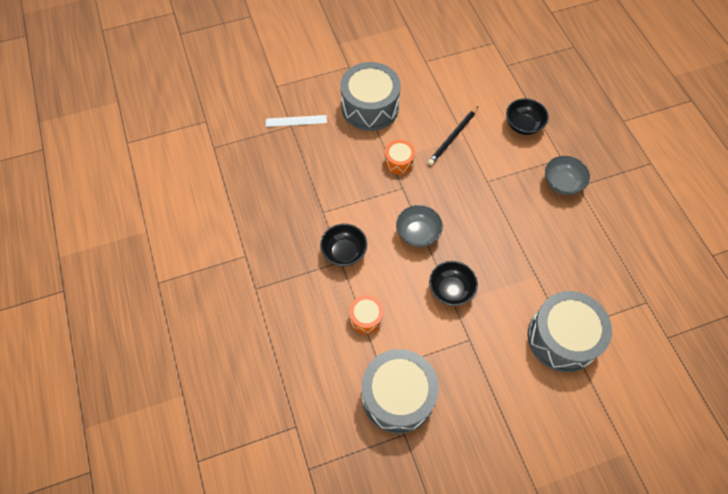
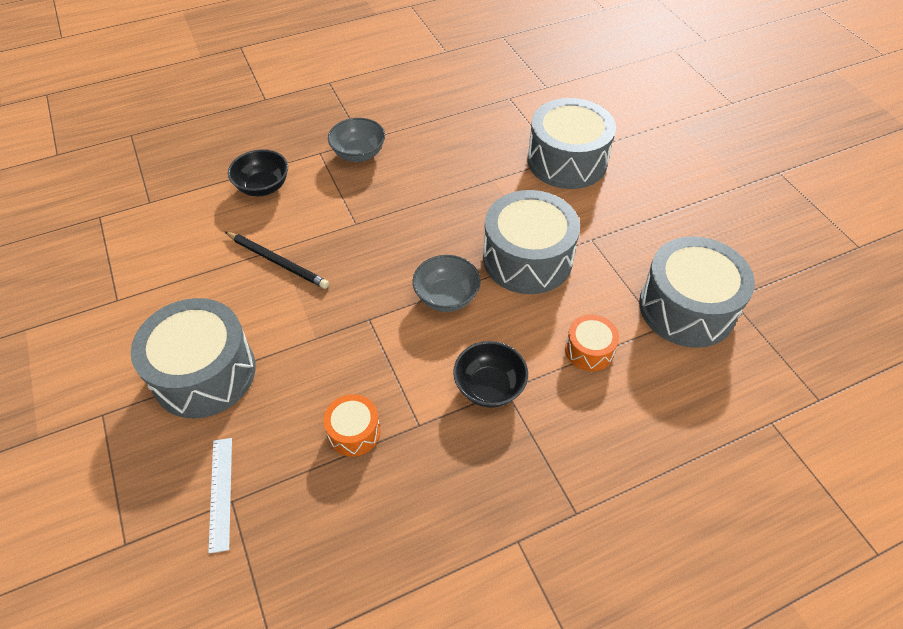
camera: 95 degrees left, 10 degrees down
orange drum [384,140,415,175] -> orange drum moved to [323,394,381,457]
black bowl [429,261,478,306] -> grey drum [483,190,580,294]

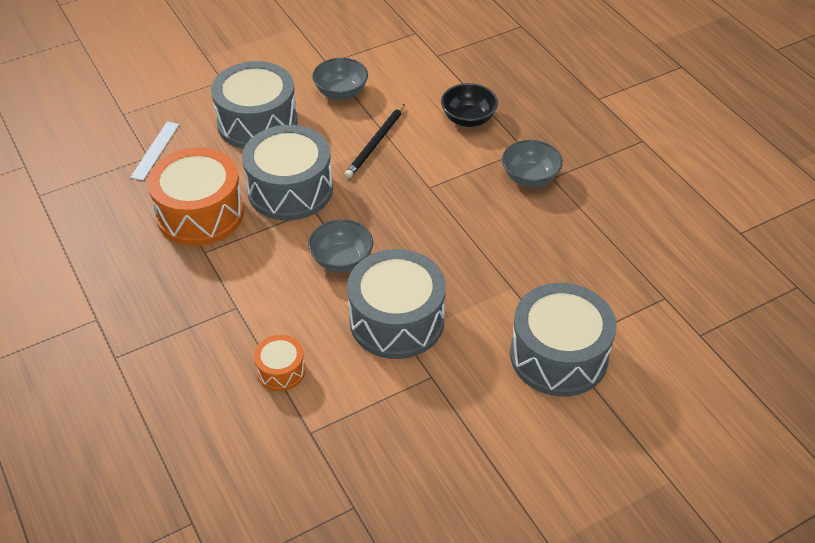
camera: 85 degrees right, 5 degrees down
white ruler [208,438,232,553] -> white ruler turned 60 degrees counterclockwise [130,122,179,180]
orange drum [323,394,381,457] -> orange drum [147,147,244,246], size x2.04
black bowl [453,341,528,408] -> none
grey drum [639,236,755,348] -> grey drum moved to [242,125,333,221]
none -> grey bowl [312,58,368,100]

